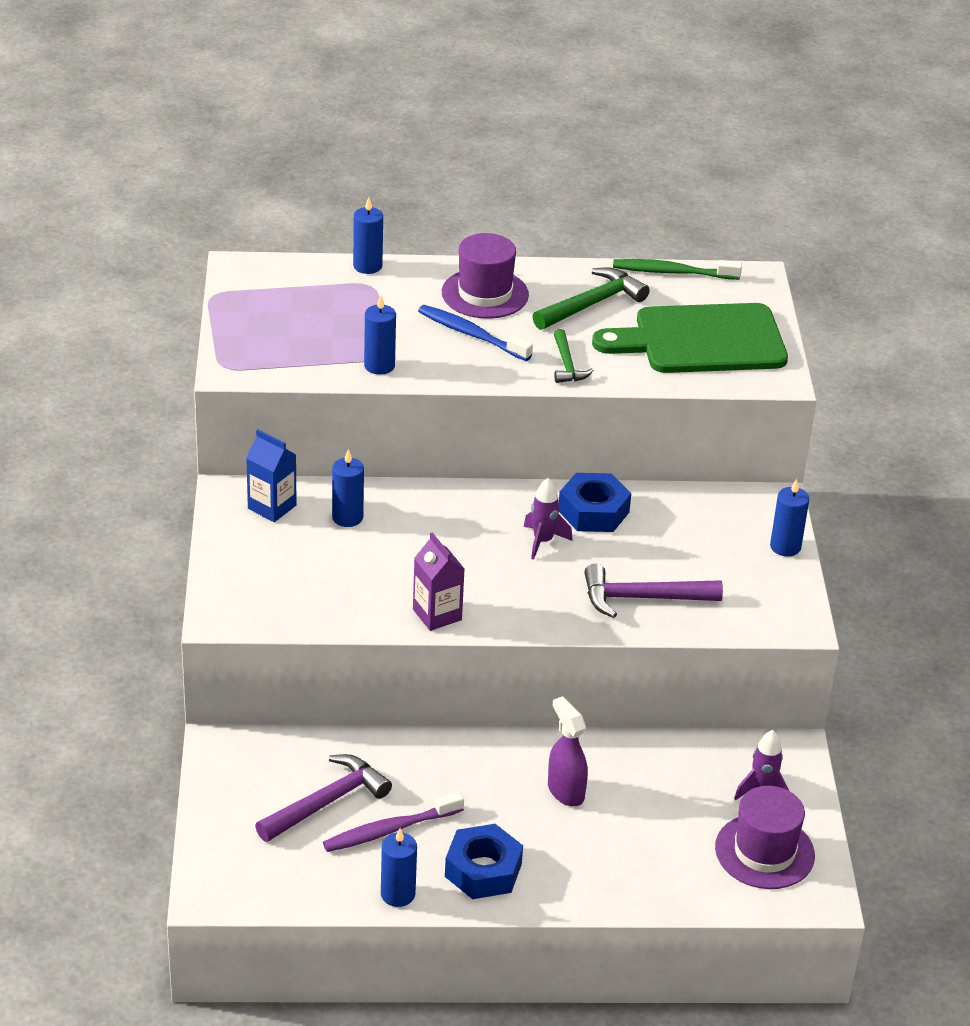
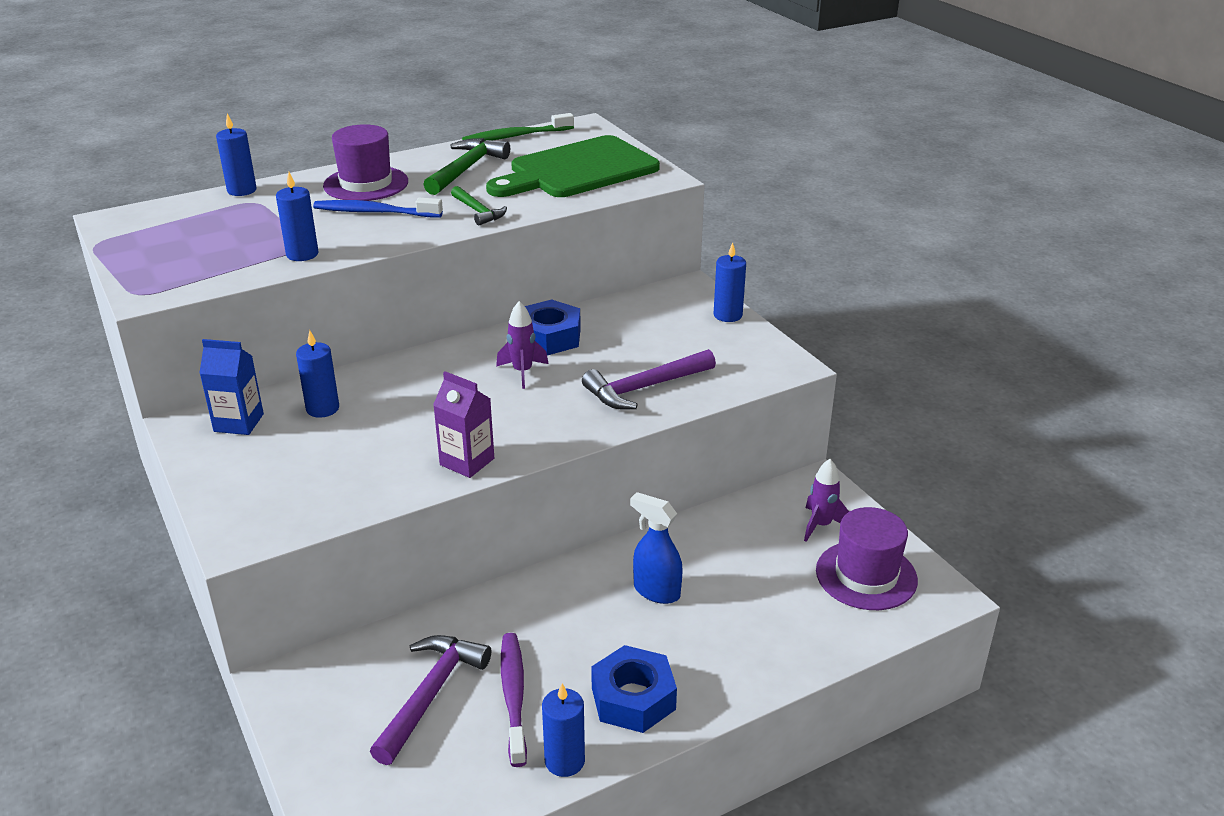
camera: 25 degrees left, 5 degrees down
purple toothbrush [323,792,464,852] -> purple toothbrush turned 135 degrees clockwise [501,633,527,767]
purple spray bottle [548,696,588,806] -> blue spray bottle [630,492,683,604]

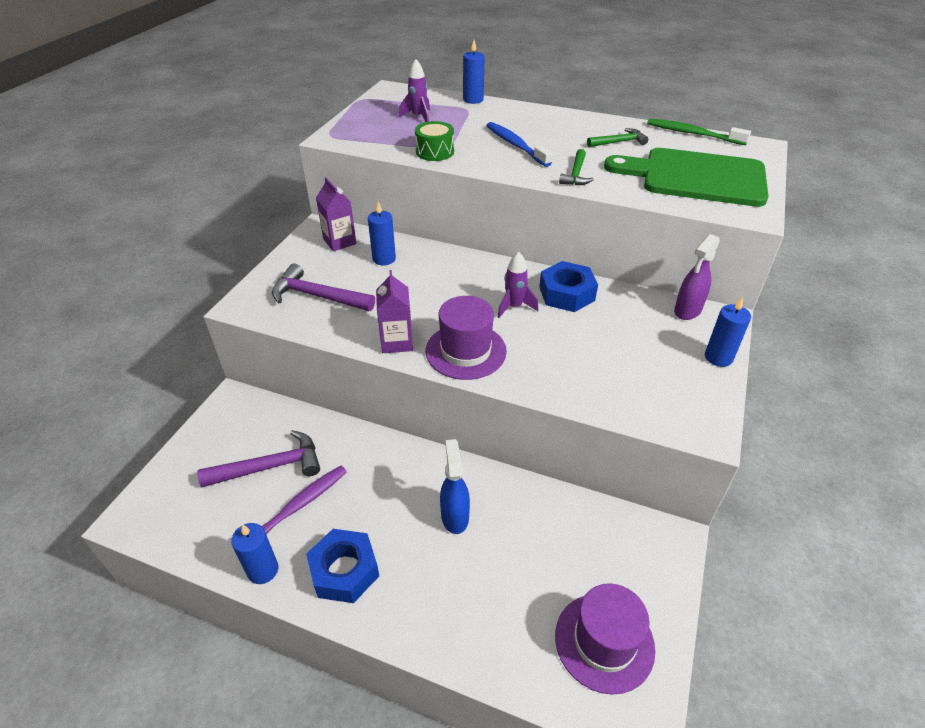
camera: 50 degrees right, 10 degrees up
blue carton [200,339,264,435] -> purple carton [316,177,356,251]
blue candle [276,172,318,261] -> green drum [415,121,454,161]
purple hat [323,124,408,201] -> purple hat moved to [426,296,507,380]
green hammer [423,138,510,195] -> green hammer [587,128,648,147], size x0.61
purple hammer [582,349,716,409] -> purple hammer moved to [272,264,375,311]
purple rocket [804,459,849,542] -> purple rocket moved to [398,59,430,122]
none -> purple spray bottle [674,234,720,320]

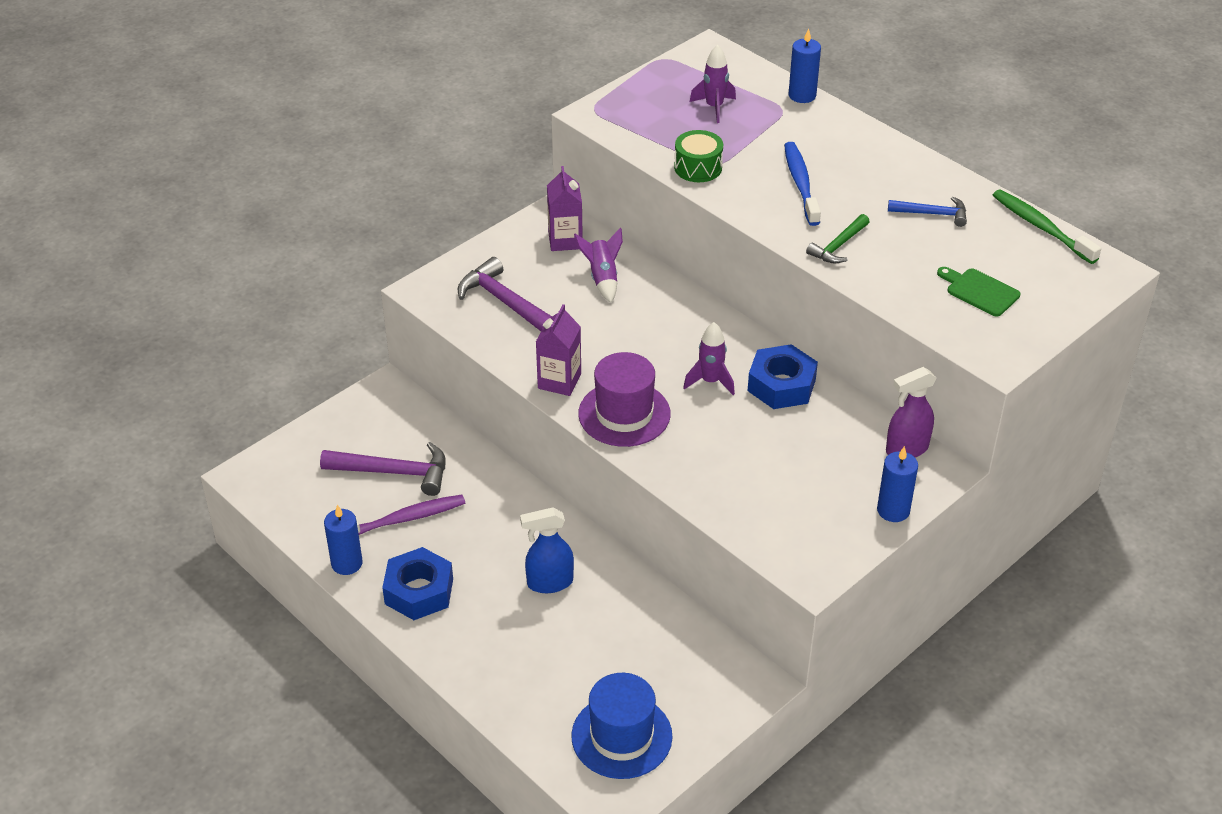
camera: 25 degrees right, 0 degrees up
blue candle [368,201,396,265] -> purple rocket [574,227,623,303]
blue spray bottle [440,439,470,534] -> blue spray bottle turned 120 degrees counterclockwise [520,507,574,593]
purple hat [555,583,655,695] -> blue hat [571,673,672,779]
green hammer [587,128,648,147] -> blue hammer [888,197,967,227]
green cutting board [604,148,769,207] -> green cutting board [937,267,1021,316], size x0.42

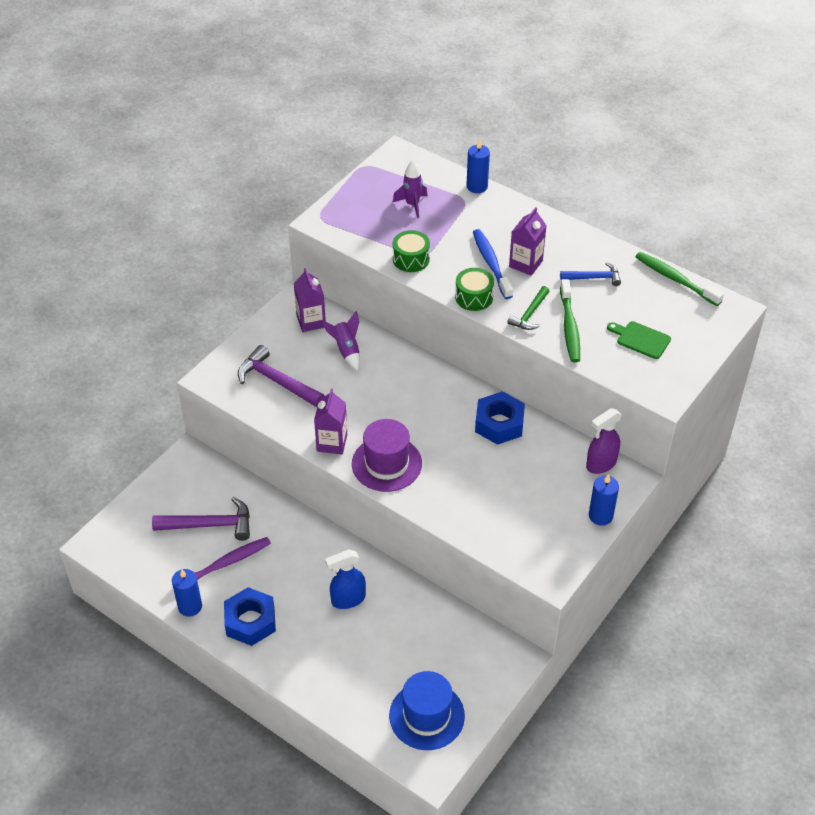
camera: 10 degrees left, 5 degrees up
purple rocket [683,322,735,395] -> none
none -> green drum [455,268,494,311]
none -> purple carton [509,207,547,276]
none -> green toothbrush [560,279,580,362]

